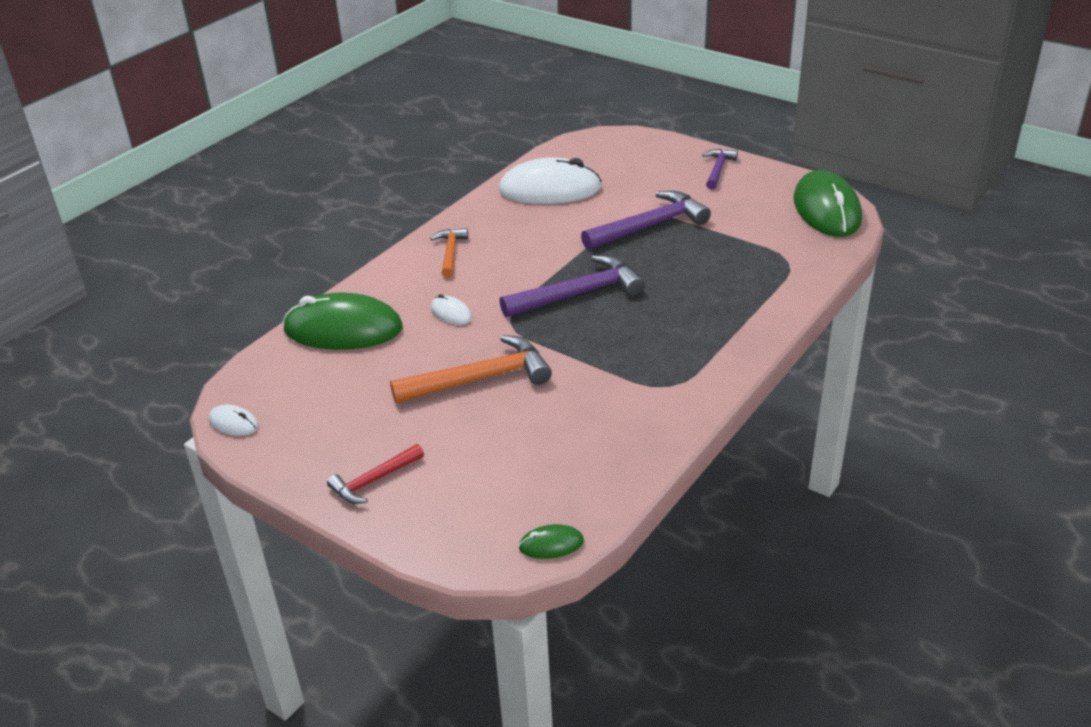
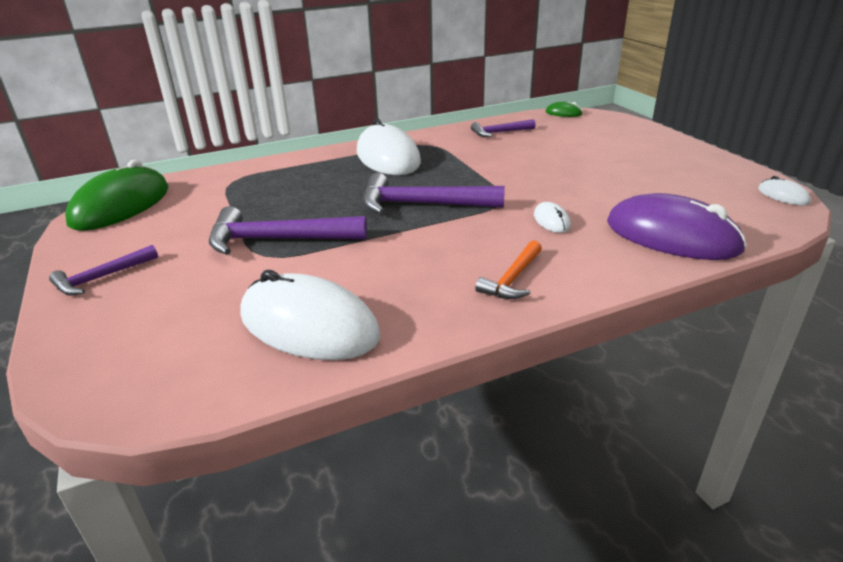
camera: 150 degrees left, 5 degrees down
green mouse [283,293,403,350] -> purple mouse [607,193,747,260]
red hammer [327,444,424,504] -> none
orange hammer [390,335,552,403] -> none
none -> white mouse [357,118,421,175]
none -> purple hammer [471,119,536,137]

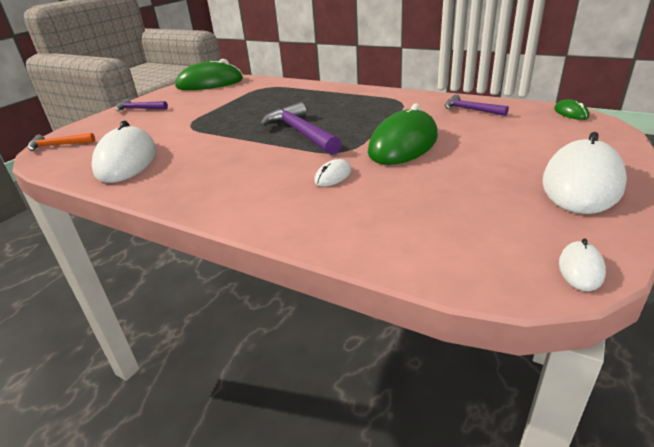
camera: 55 degrees right, 0 degrees up
purple hammer [209,206,367,255] -> none
white mouse [357,118,421,175] -> white mouse moved to [542,132,627,214]
orange hammer [475,240,542,299] -> orange hammer moved to [28,133,95,151]
purple mouse [607,193,747,260] -> none
none -> green mouse [368,103,438,165]

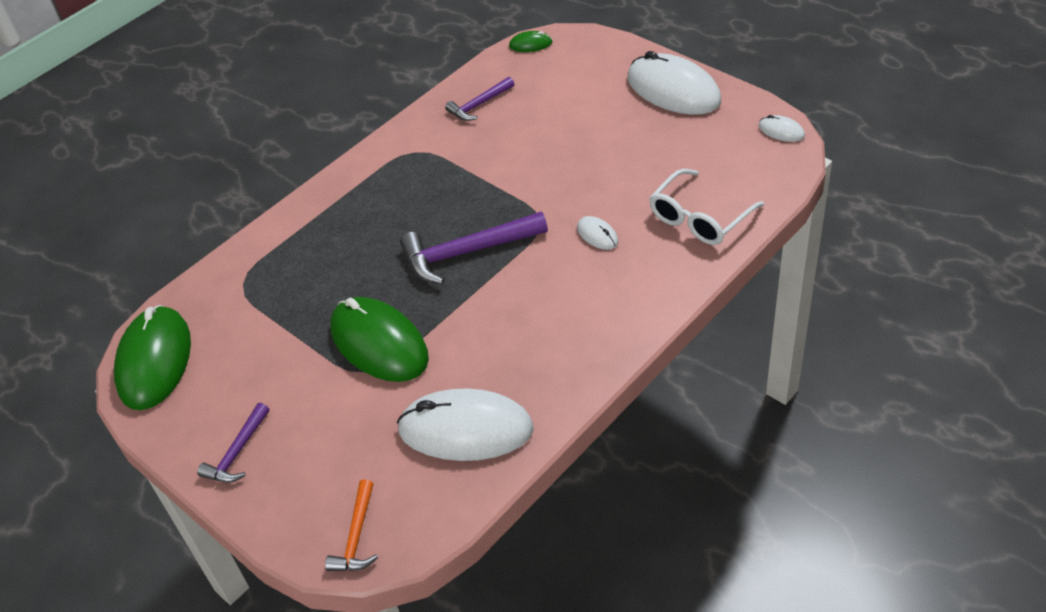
camera: 75 degrees left, 15 degrees up
green mouse [368,103,438,165] -> green mouse moved to [330,297,429,382]
none -> white glasses [649,169,764,245]

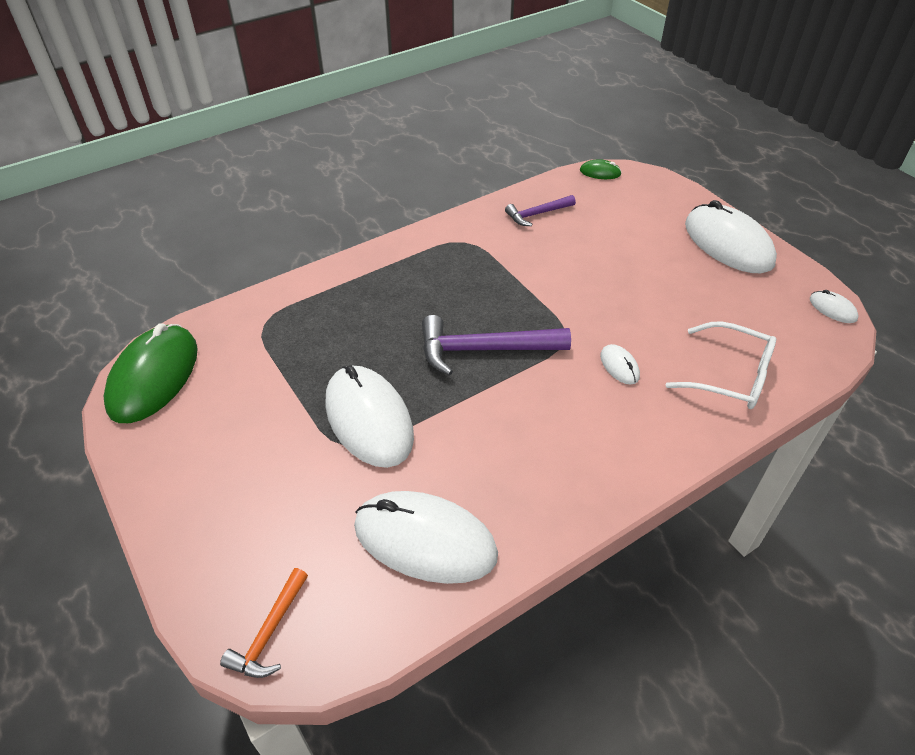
camera: 10 degrees right, 0 degrees up
purple hammer [197,403,269,483] -> none
green mouse [330,297,429,382] -> white mouse [325,365,414,468]
white glasses [649,169,764,245] -> white glasses turned 120 degrees counterclockwise [665,321,776,409]

